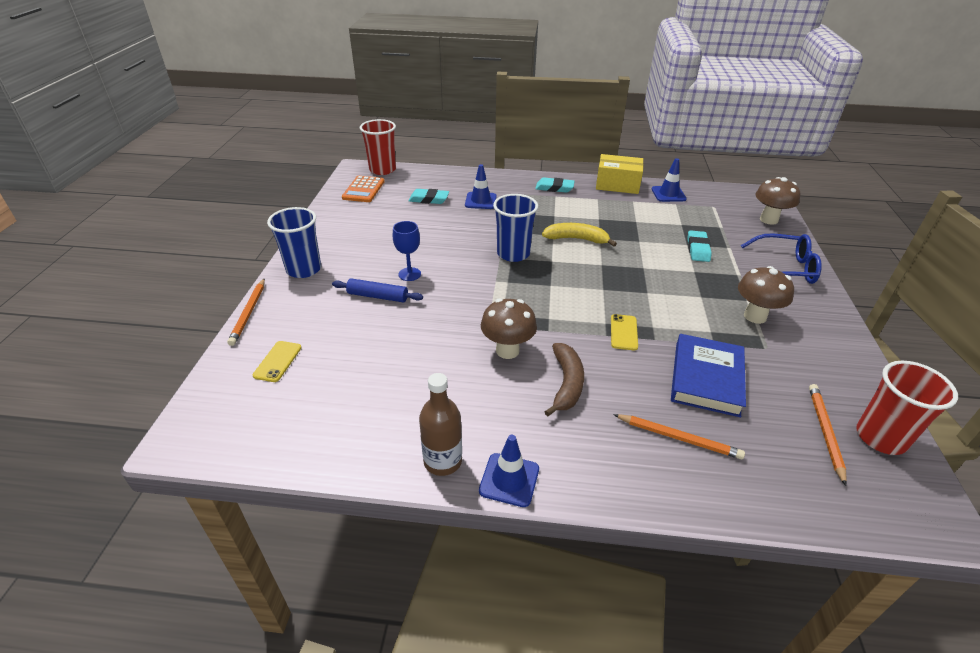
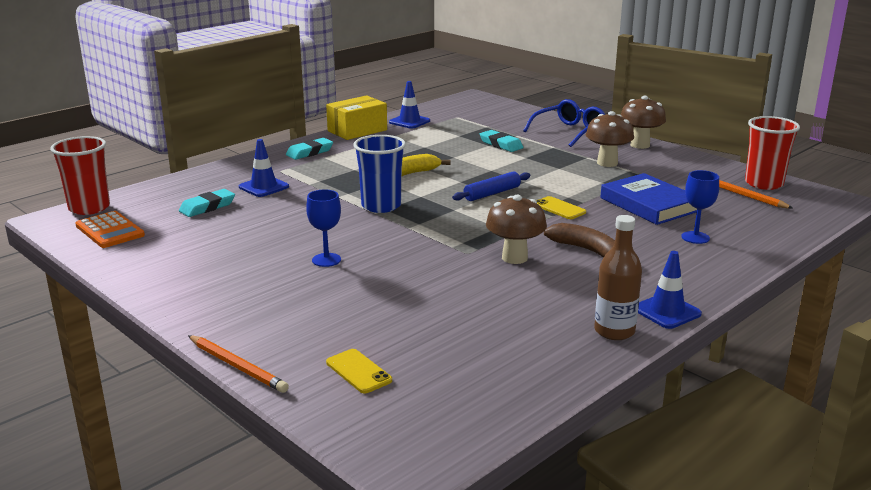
camera: 50 degrees left, 15 degrees down
blue cup [267,207,321,278] -> none
blue rolling pin [332,278,423,302] -> blue rolling pin moved to [452,171,530,201]
orange pencil [613,414,745,459] -> blue goblet [681,170,719,244]
brown mushroom [755,177,800,225] -> brown mushroom moved to [621,96,666,149]

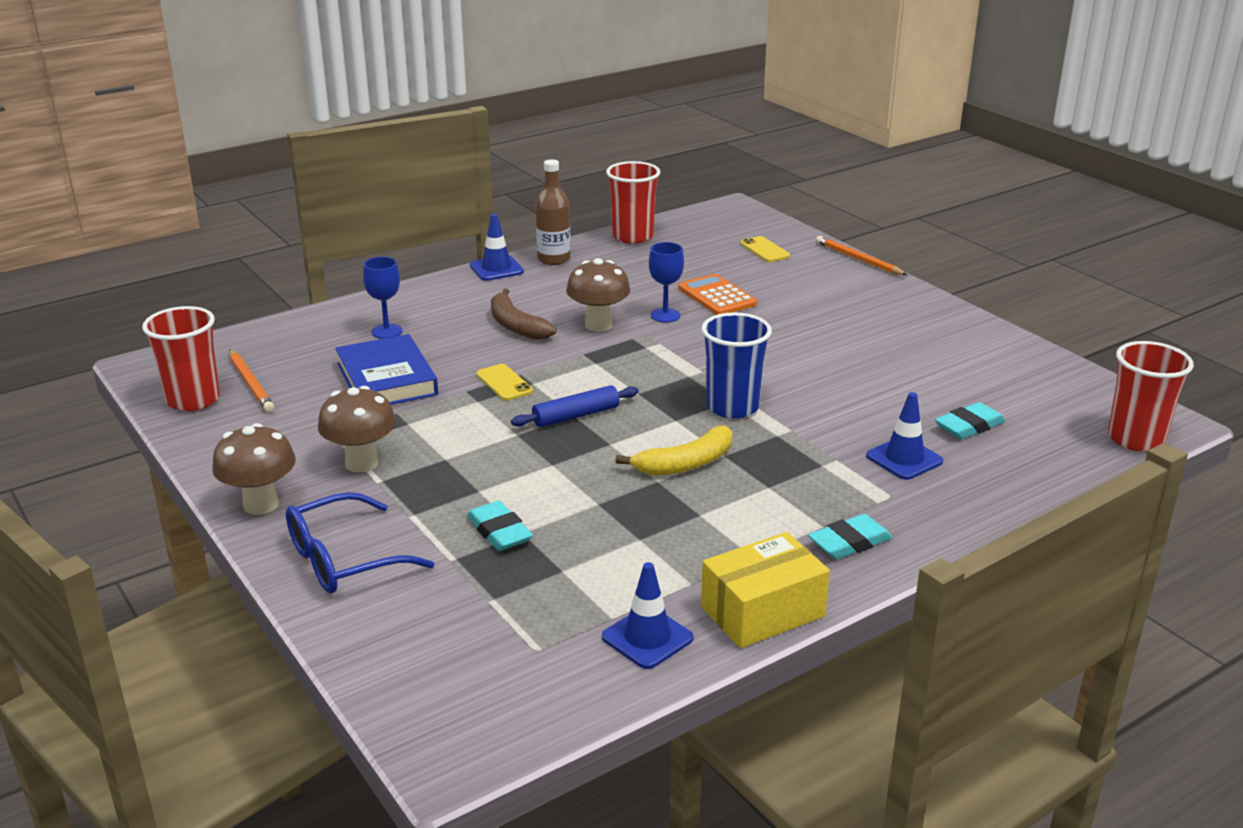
camera: 170 degrees left, 5 degrees up
orange calculator [75,211,145,248] -> orange calculator moved to [678,274,757,315]
blue goblet [306,189,341,267] -> blue goblet moved to [649,242,684,323]
none -> red cup [606,161,660,244]

